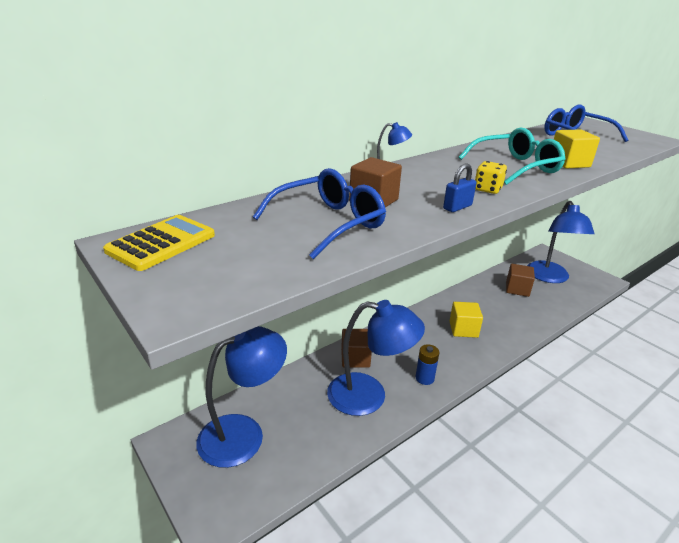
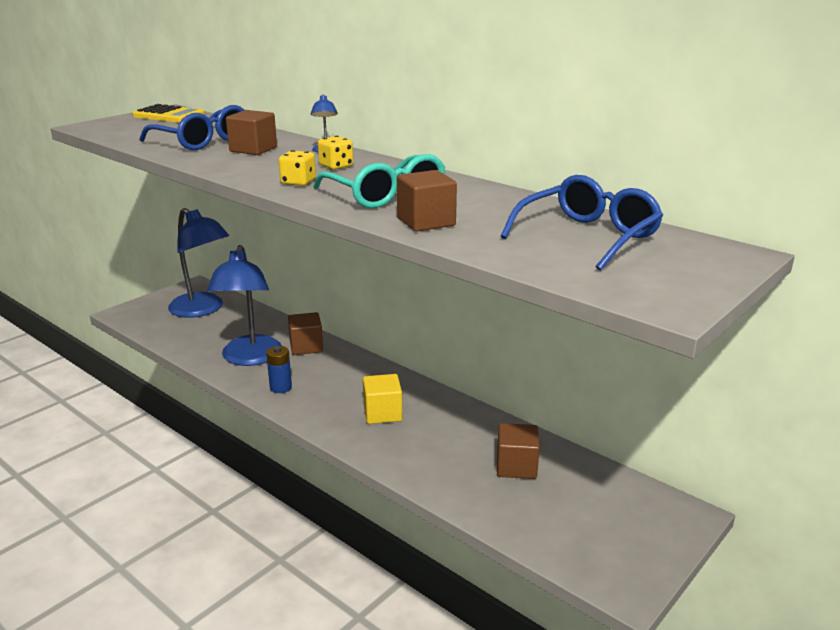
camera: 80 degrees right, 5 degrees down
blue padlock [443,164,476,212] -> none
blue lamp [527,201,594,283] -> none
yellow cube [554,129,600,169] -> brown cube [397,170,457,232]
none -> yellow dice [318,136,353,170]

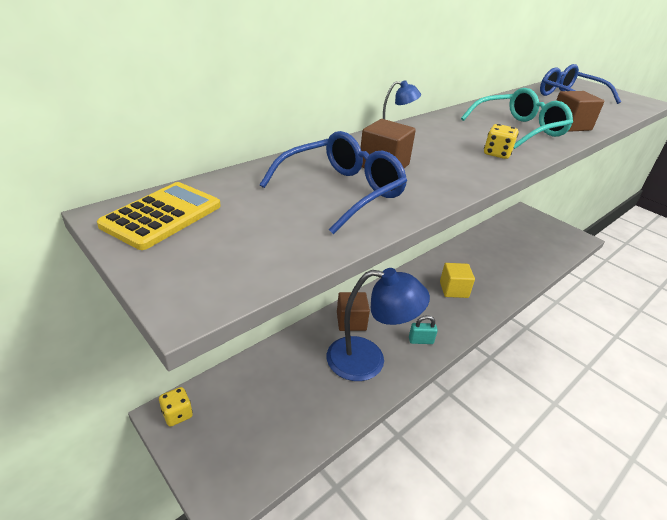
camera: 85 degrees left, 10 degrees up
blue lamp [168,208,229,318] -> none
blue battery [266,346,292,393] -> turquoise padlock [409,315,438,344]
yellow dice [318,136,353,170] -> yellow dice moved to [159,387,193,427]
brown cube [497,423,540,479] -> none

